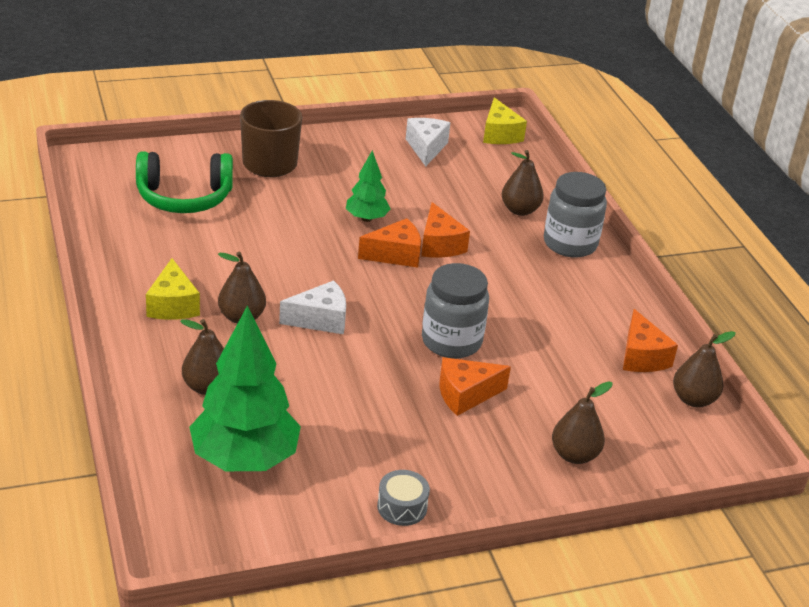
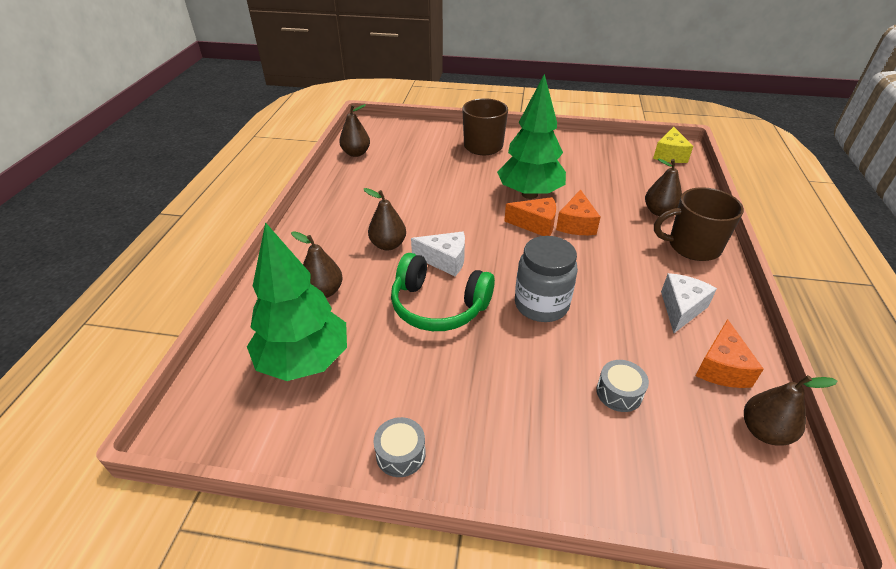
camera: 30 degrees right, 5 degrees up
green headphones [136,151,233,213] -> green headphones moved to [391,253,495,331]
yellow cheese [146,258,200,320] -> none
green tree [346,150,390,222] -> green tree [497,74,566,199], size x1.93
white cheese [406,118,450,166] -> white cheese moved to [661,273,717,333]
orange cheese [440,357,511,416] -> none
grey jar [544,172,607,258] -> brown mug [654,187,744,261]
brown pear [552,381,612,464] -> brown pear moved to [339,104,370,157]
none -> grey drum [596,360,649,412]

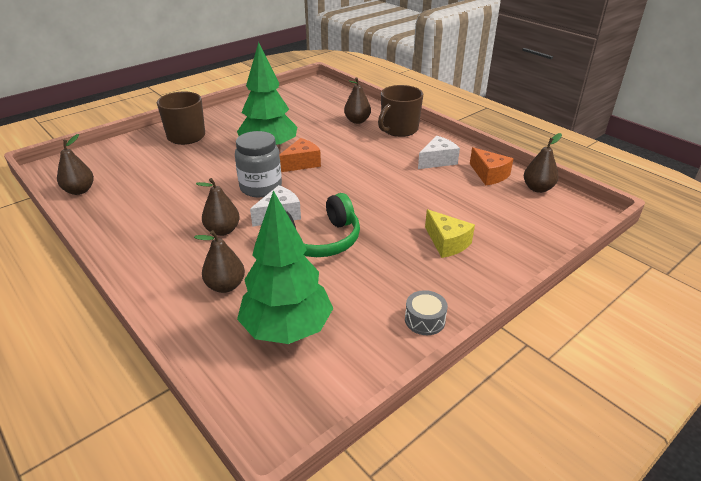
camera: 50 degrees left, 5 degrees down
grey jar [515,236,578,322] -> grey jar moved to [235,131,282,197]
orange cheese [556,189,601,235] -> none
grey drum [596,360,649,412] -> none
yellow cheese [653,127,693,163] -> yellow cheese moved to [425,209,475,258]
white cheese [661,273,717,333] -> white cheese turned 75 degrees clockwise [418,136,460,169]

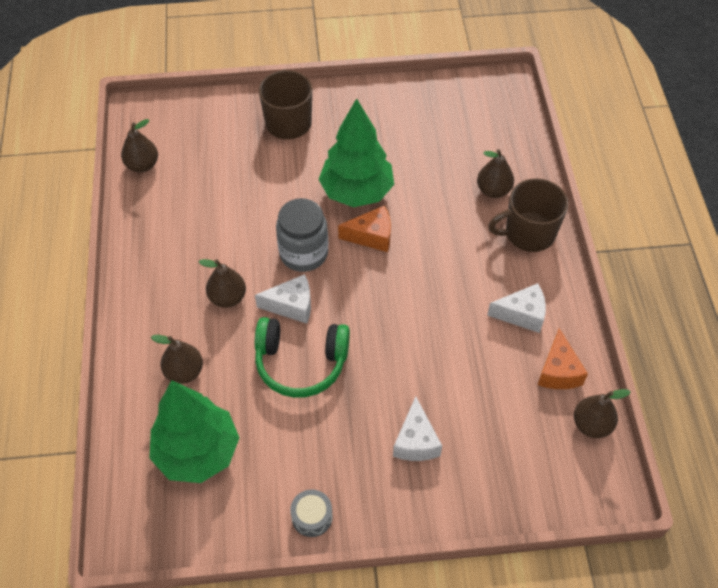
camera: 35 degrees right, 20 degrees up
yellow cheese [425,209,475,258] -> white cheese [393,396,442,461]

